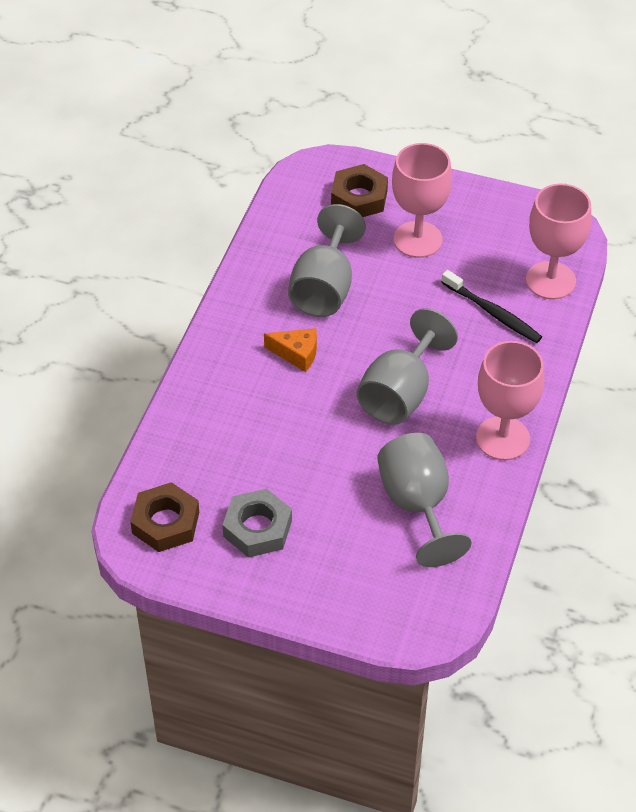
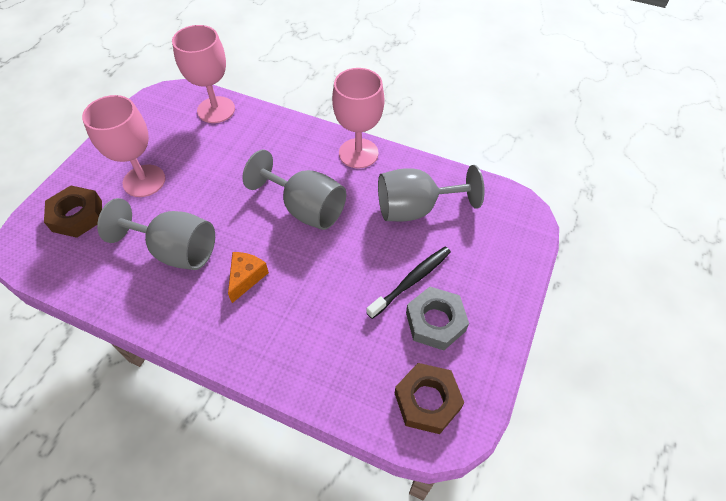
camera: 85 degrees left, 5 degrees up
black toothbrush [441,270,542,343] -> black toothbrush moved to [366,247,451,319]

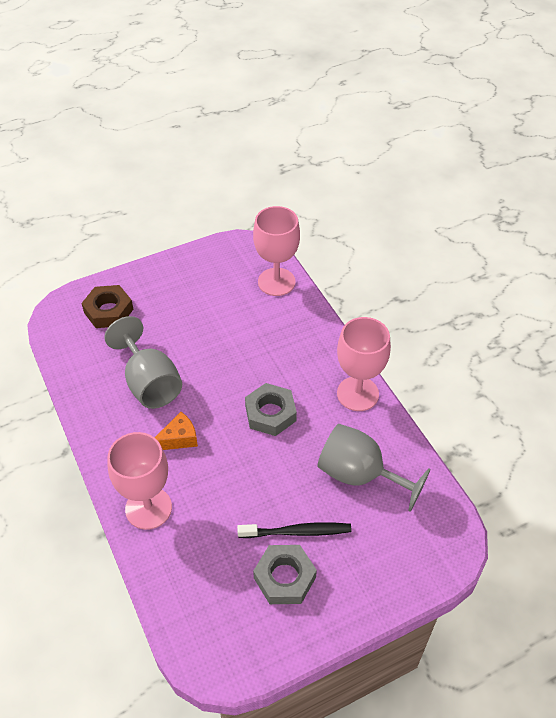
camera: 40 degrees right, 5 degrees down
pink goblet [82,95,165,197] -> pink goblet moved to [107,432,172,530]
grey goblet [242,150,346,230] -> grey nut [245,383,297,436]
brown nut [395,363,464,434] -> none

